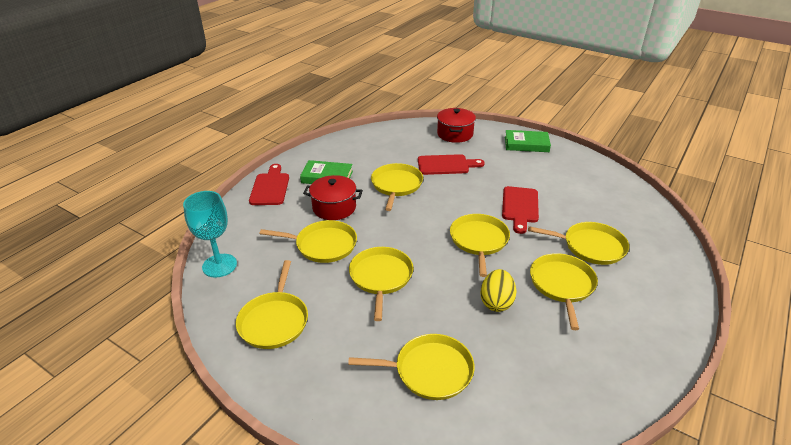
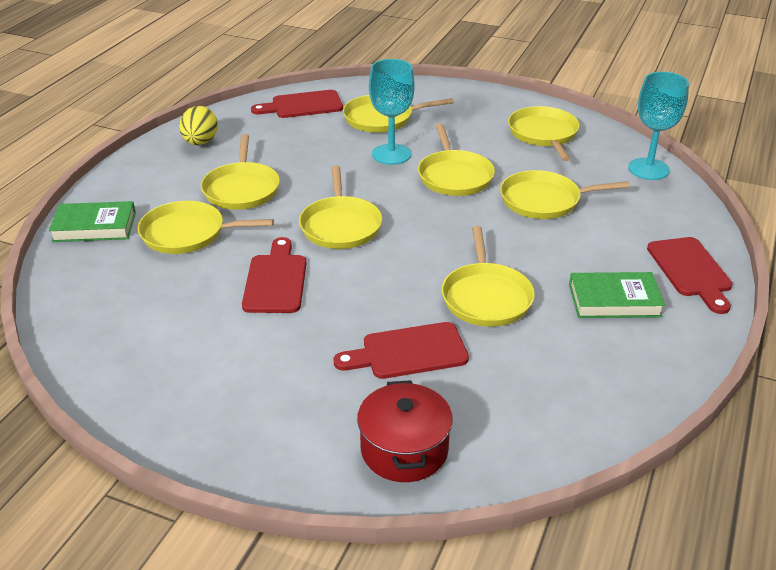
camera: 170 degrees right, 0 degrees up
red pot [303,175,363,220] -> none
yellow egg [480,269,516,312] -> yellow egg moved to [179,106,218,145]
green book [505,130,551,152] -> green book moved to [49,201,136,242]
none -> red cutting board [251,90,343,118]
none -> turquoise goblet [369,59,414,165]

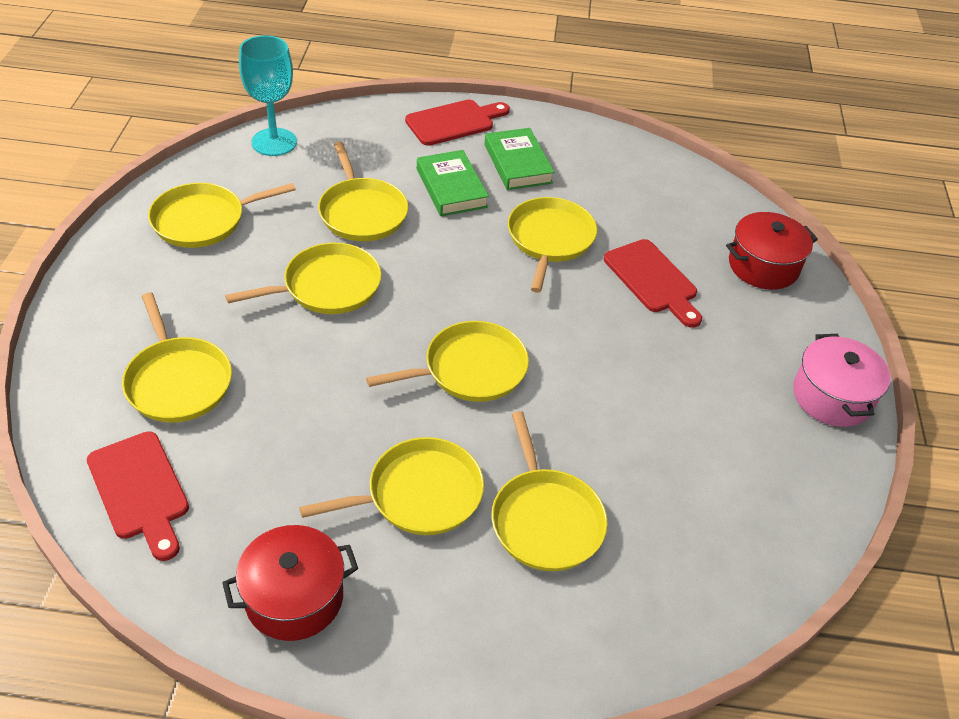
camera: 110 degrees left, 10 degrees up
green book [49,201,136,242] -> green book moved to [417,150,489,216]
yellow egg [179,106,218,145] -> red pot [222,525,358,641]
red cutting board [242,237,307,313] -> none
turquoise goblet [369,59,414,165] -> none
yellow pan [442,226,535,327] -> yellow pan turned 60 degrees counterclockwise [508,197,597,293]
none -> pink pot [793,334,891,427]

